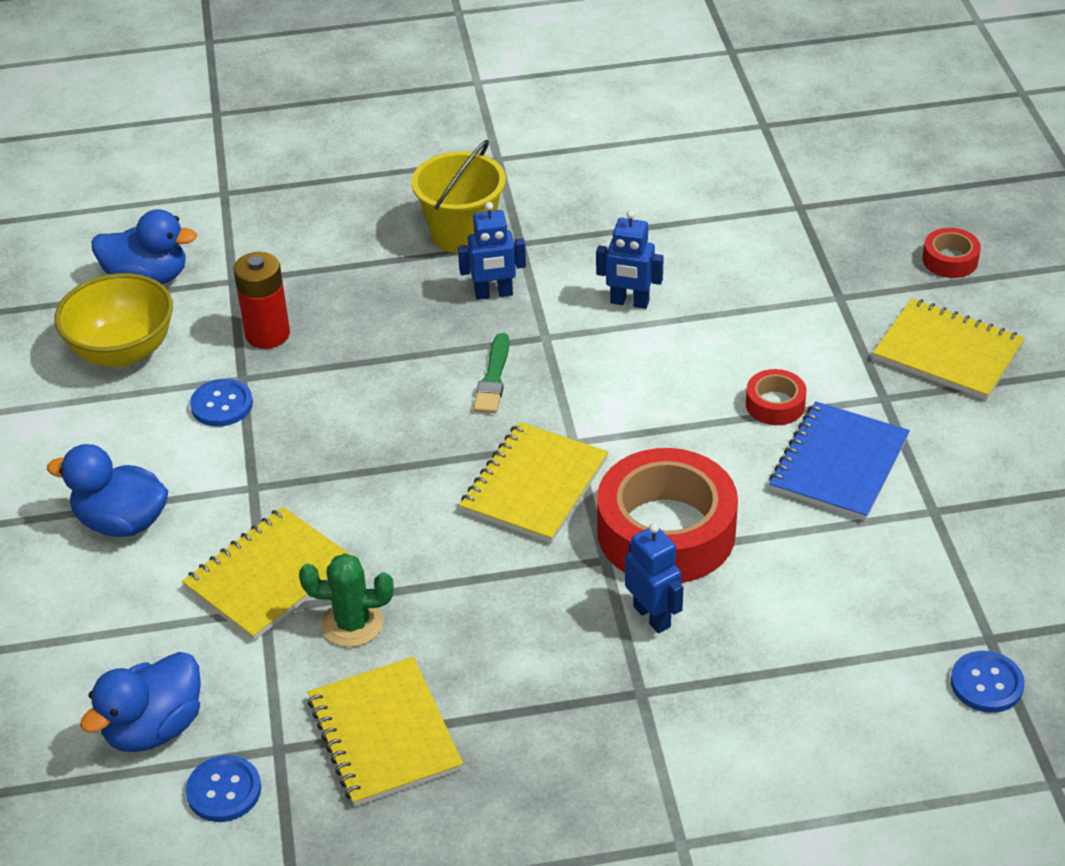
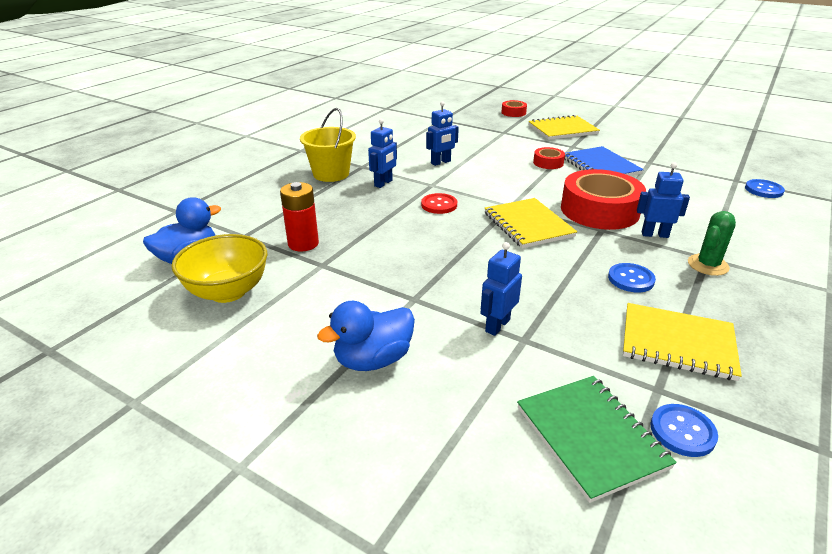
camera: 50 degrees left, 10 degrees down
blue duck [80,652,201,752] -> green notebook [517,376,677,503]
yellow notebook [182,507,351,641] -> blue robot [480,242,522,336]
blue button [190,379,253,427] -> blue button moved to [608,263,656,293]
green cactus [299,553,393,647] -> green cactus moved to [688,211,736,276]
green brush [473,333,509,413] -> red button [421,193,457,214]

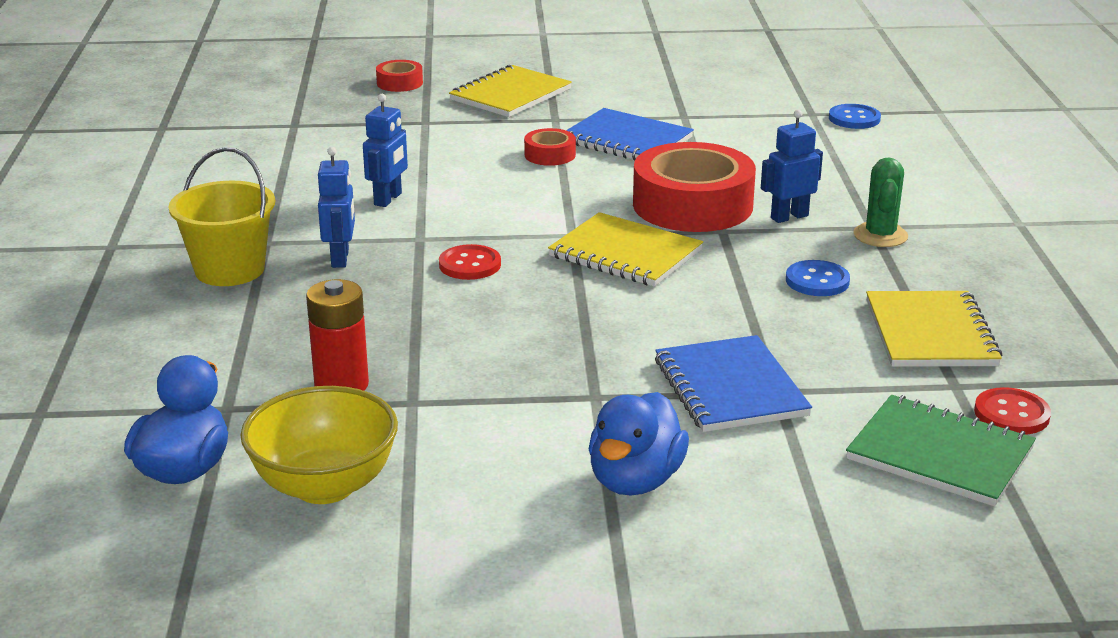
camera: 35 degrees left, 5 degrees down
blue robot [480,242,522,336] -> blue notebook [655,335,812,432]
yellow notebook [623,303,742,381] -> yellow notebook turned 75 degrees counterclockwise [866,291,1002,367]
blue button [651,404,718,457] -> red button [974,387,1051,435]

